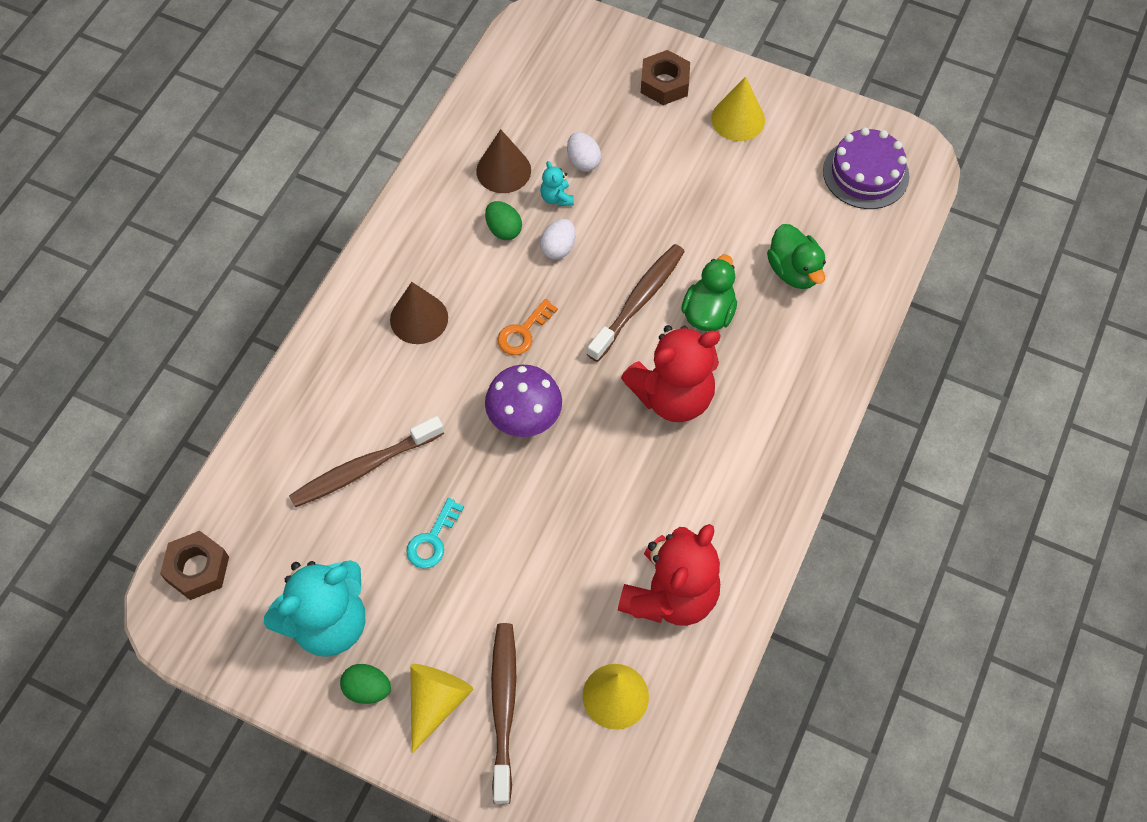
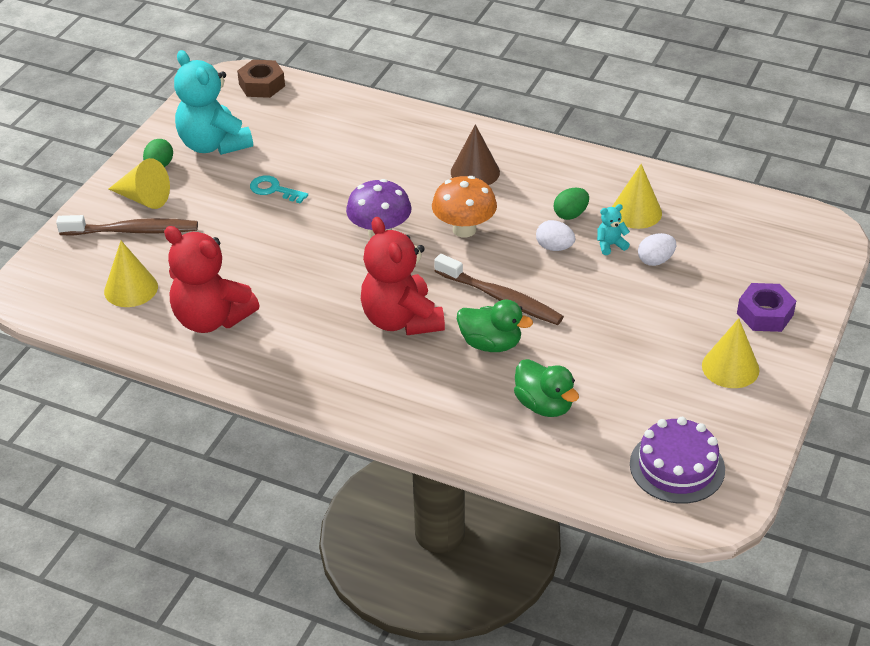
camera: 90 degrees right, 20 degrees down
brown toothbrush [289,416,444,507] -> none
brown cone [476,129,531,193] -> yellow cone [612,164,662,229]
orange key [497,299,558,355] -> orange mushroom [432,176,497,237]
brown nut [641,50,690,105] -> purple nut [737,283,796,332]
green duck [767,224,826,289] -> green duck turned 105 degrees counterclockwise [514,359,579,417]

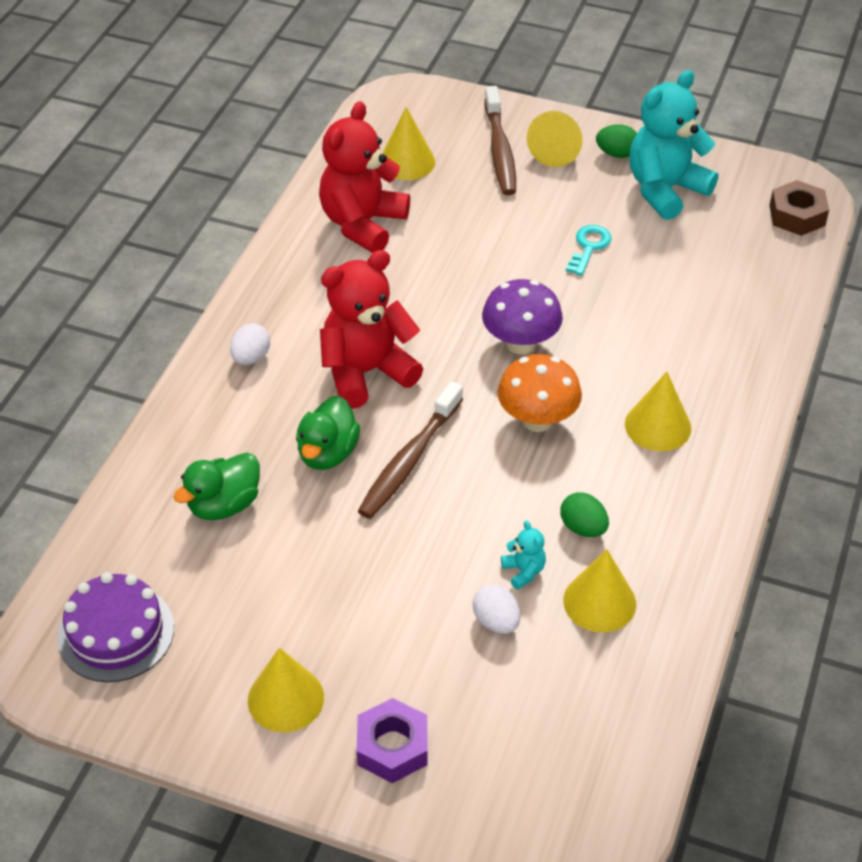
camera: 85 degrees right, 5 degrees up
brown cone [451,124,500,185] -> yellow cone [625,372,691,451]
white egg [536,220,575,251] -> white egg moved to [230,323,270,365]

